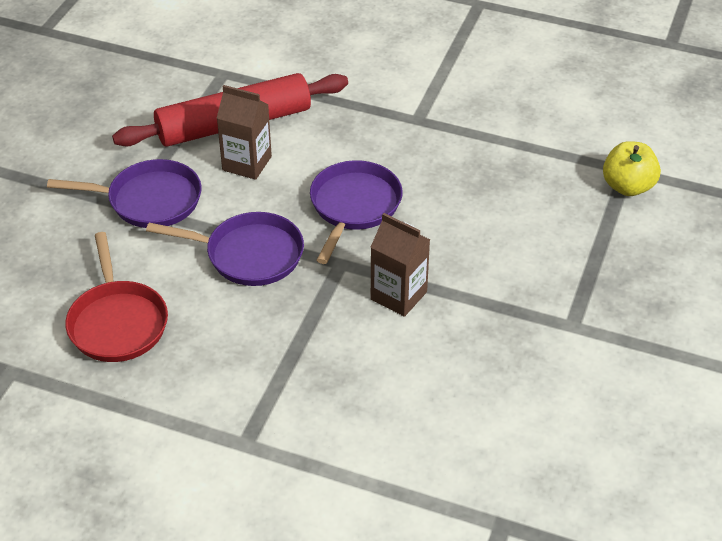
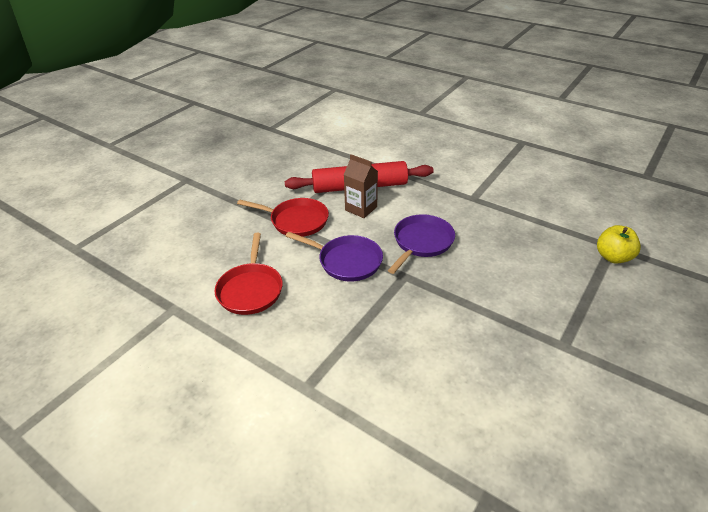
camera: 15 degrees right, 5 degrees down
purple pan [47,159,202,228] -> red pan [237,198,329,237]
brown carton [371,213,430,317] -> none

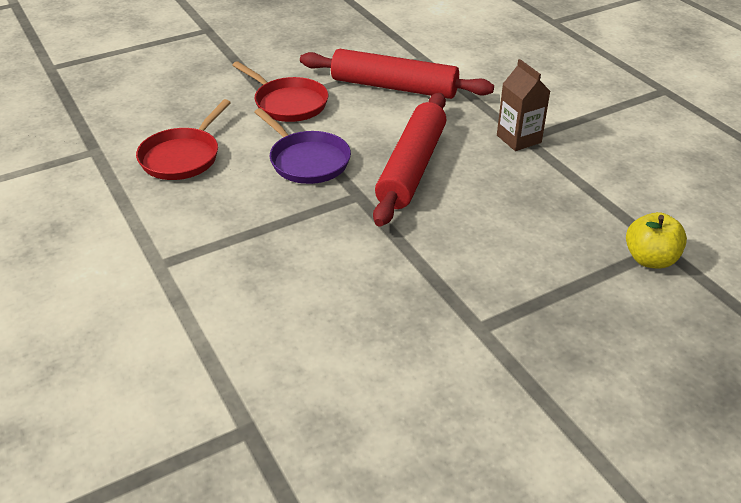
camera: 25 degrees right, 0 degrees up
brown carton [344,154,378,218] -> brown carton moved to [497,59,550,151]
purple pan [388,214,455,274] -> red rolling pin [373,93,446,226]

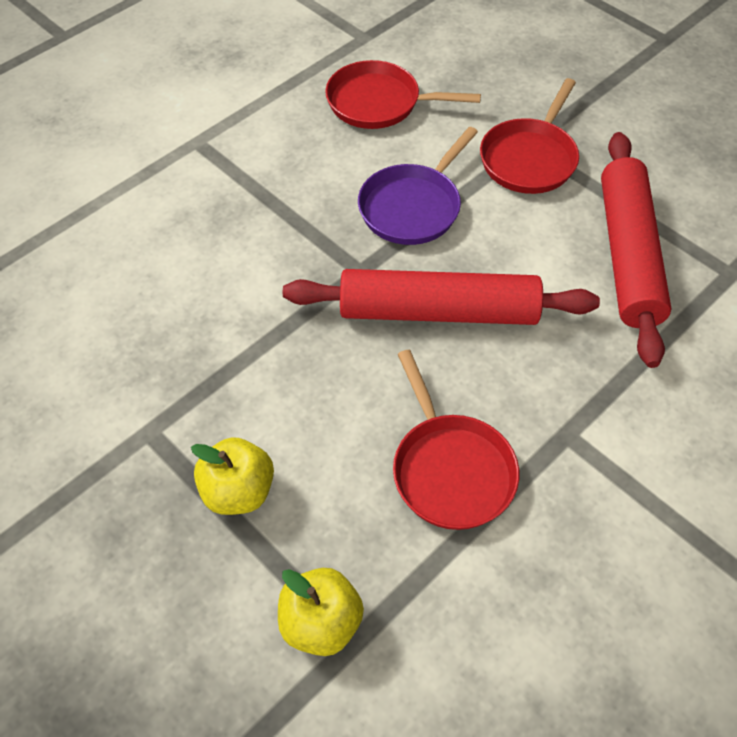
camera: 75 degrees right, 15 degrees up
brown carton [497,59,550,151] -> none
none -> yellow apple [191,437,274,515]
none -> red pan [393,350,519,530]

